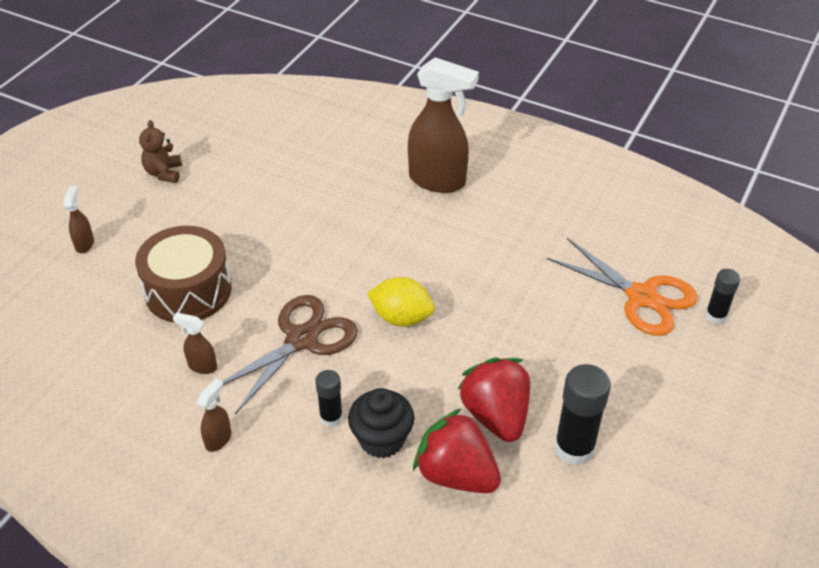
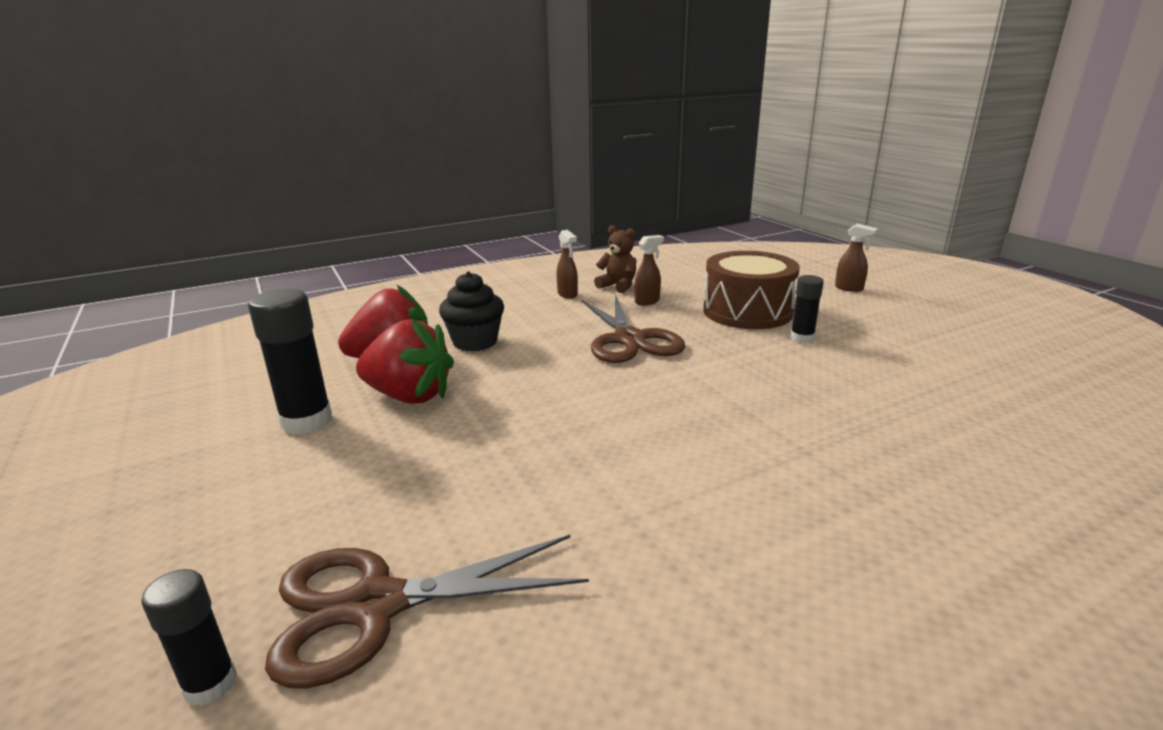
camera: 125 degrees right, 20 degrees down
brown teddy bear [139,120,182,183] -> brown teddy bear moved to [594,225,637,293]
black glue stick [315,370,343,427] -> black glue stick moved to [790,275,824,343]
yellow lemon [367,277,435,327] -> none
brown spray bottle [408,57,479,193] -> none
orange scissors [547,238,697,336] -> brown scissors [265,535,589,688]

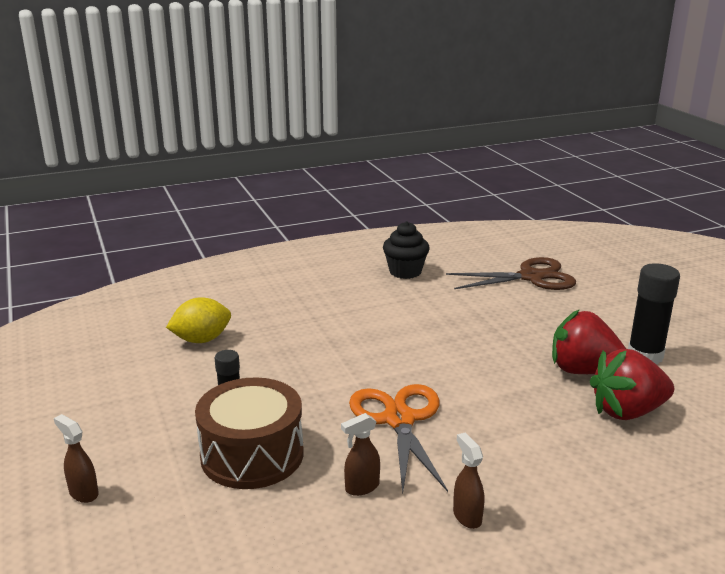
camera: 175 degrees left, 0 degrees up
black glue stick [141,569,237,706] -> none
black cupcake [439,271,504,352] -> black cupcake moved to [383,221,430,279]
brown scissors [582,294,685,363] -> orange scissors [349,384,448,494]
brown teddy bear [594,225,637,293] -> none
none -> yellow lemon [166,298,231,343]

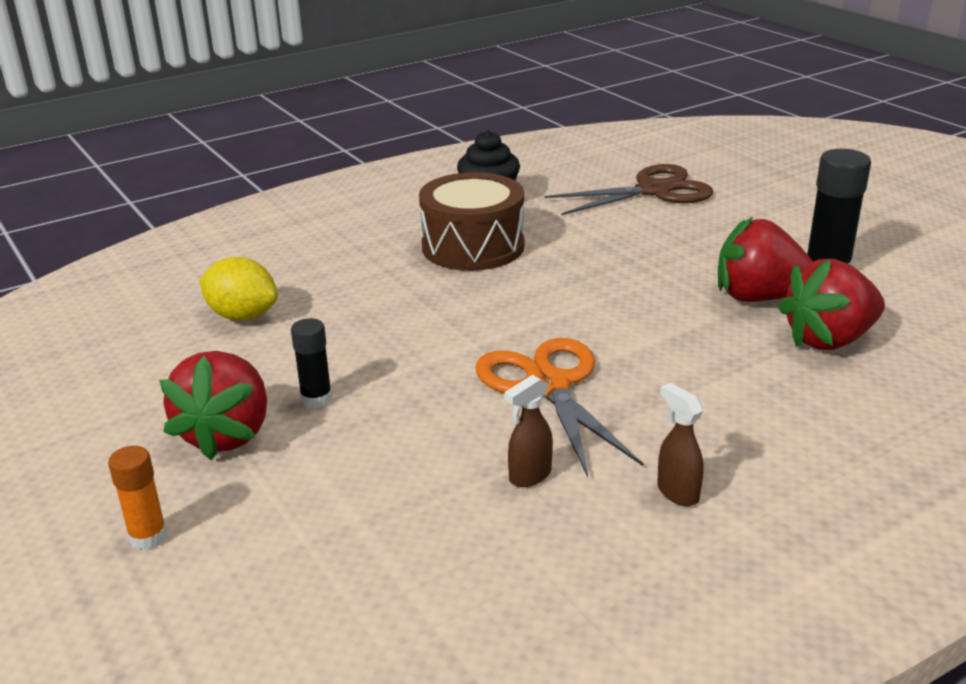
camera: 10 degrees left, 5 degrees up
brown spray bottle [54,414,99,503] -> orange glue stick [108,446,167,550]
yellow lemon [166,298,231,343] -> yellow lemon turned 60 degrees clockwise [199,257,278,321]
brown drum [195,377,304,489] -> brown drum moved to [419,172,524,271]
none -> red strawberry [159,351,267,460]

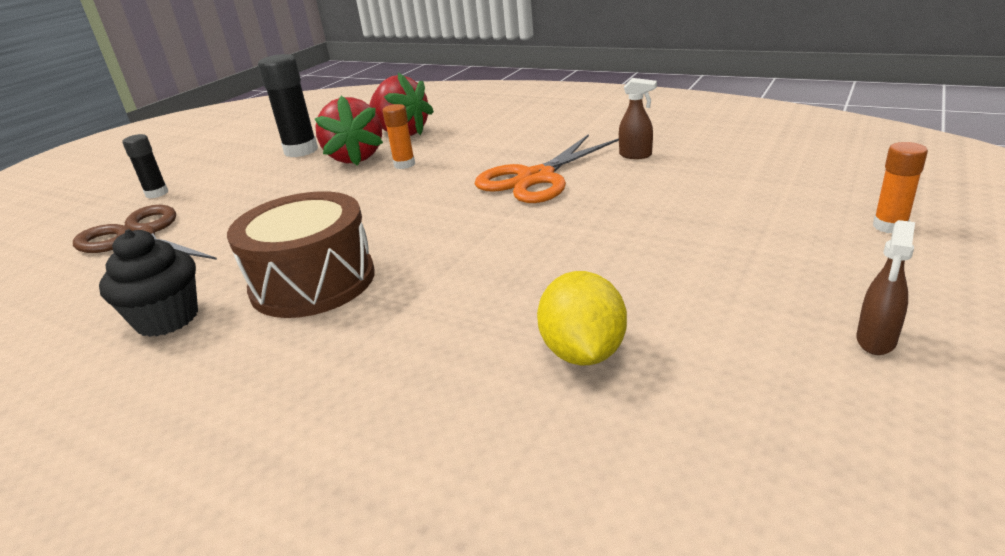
camera: 115 degrees left, 0 degrees up
red strawberry [159,351,267,460] -> none
black glue stick [291,318,332,408] -> black glue stick moved to [122,134,168,199]
brown spray bottle [657,382,704,506] -> brown spray bottle moved to [856,220,915,355]
none -> orange glue stick [383,104,415,169]

